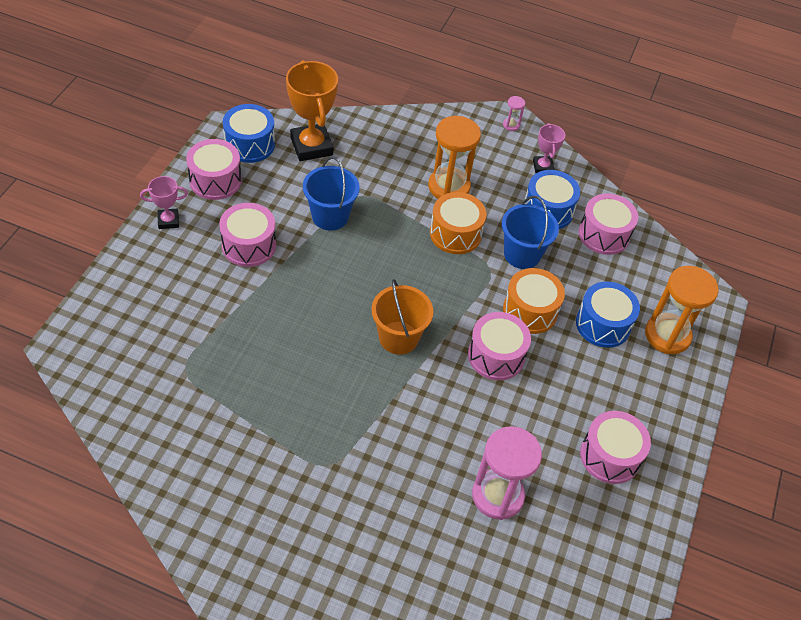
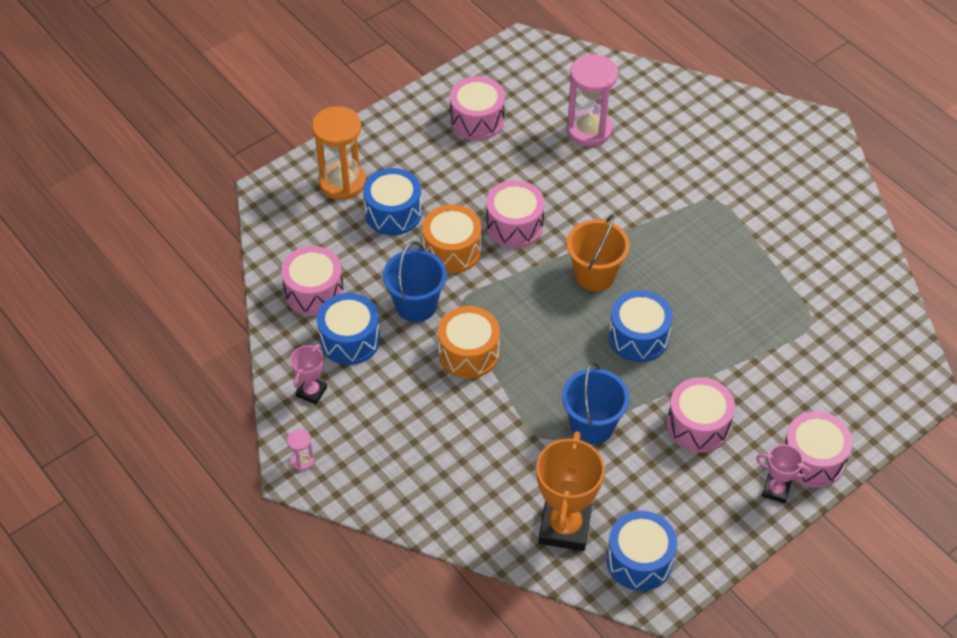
camera: 145 degrees left, 0 degrees up
pink drum [186,139,242,200] -> pink drum moved to [784,411,853,488]
orange hourglass [428,116,481,199] -> none
none -> blue drum [609,290,673,362]

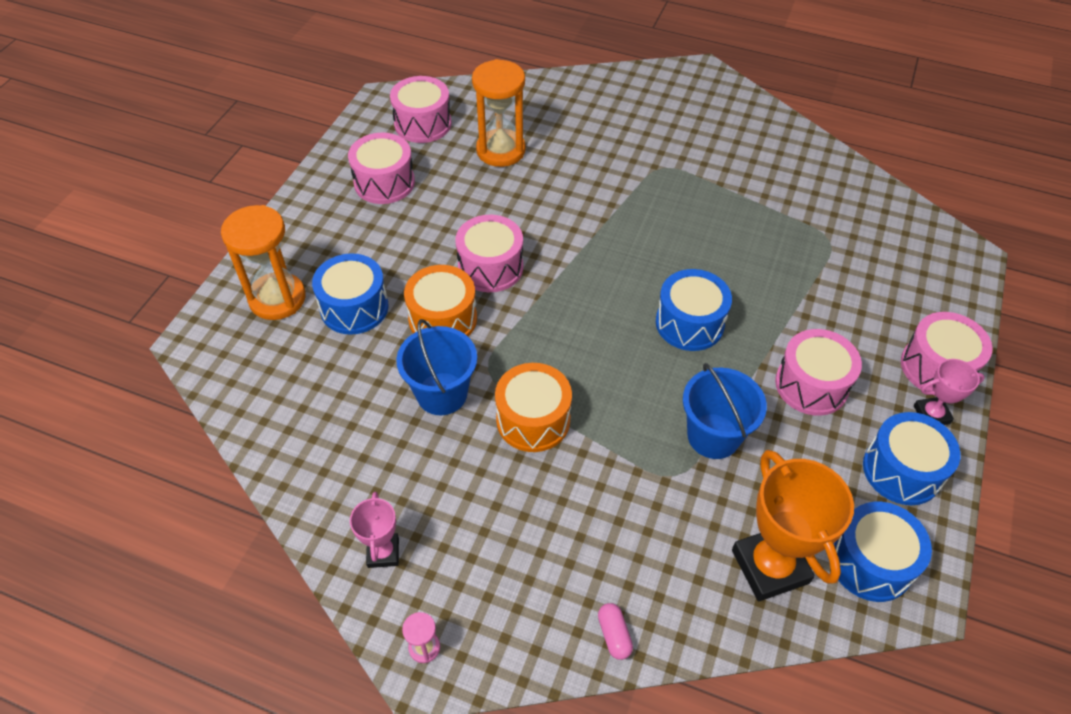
camera: 30 degrees left, 0 degrees up
pink drum [281,246,344,316] -> pink drum moved to [390,76,452,143]
blue drum [317,293,380,365] -> blue drum moved to [863,412,961,505]
pink hourglass [567,54,618,146] -> orange hourglass [472,59,526,167]
orange bucket [567,214,630,291] -> none
none -> pink capsule [598,603,633,660]

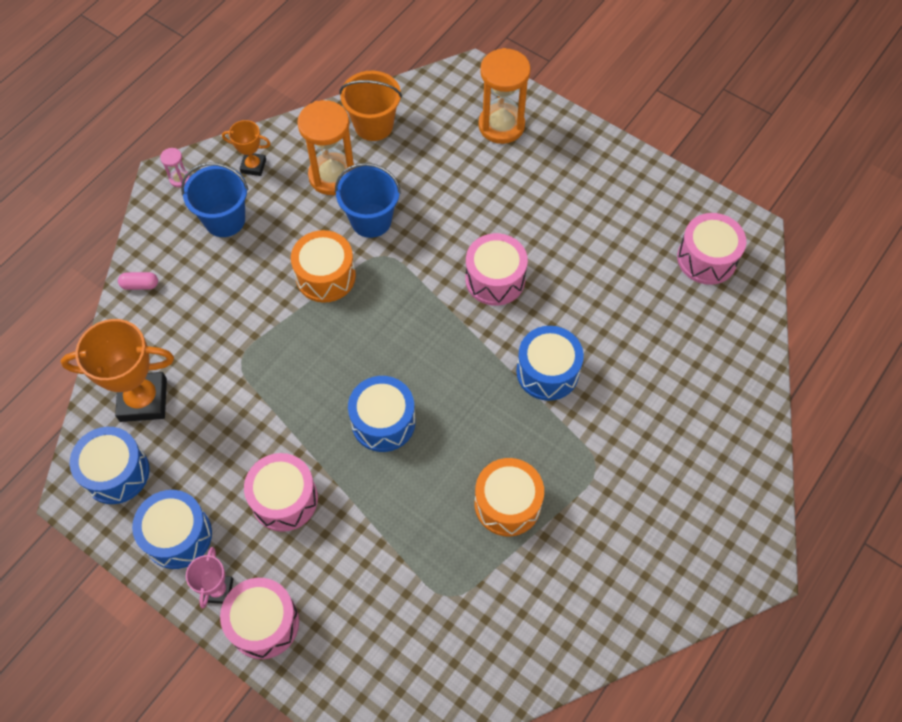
camera: 105 degrees right, 10 degrees up
blue drum [312,253,389,335] -> blue drum moved to [516,326,584,401]
pink drum [348,133,415,204] -> none
pink trophy [350,492,399,568] -> orange trophy [222,120,271,176]
orange drum [404,265,477,336] -> orange drum moved to [475,458,544,536]
orange hourglass [472,59,526,167] -> orange hourglass moved to [297,100,354,195]
blue bucket [683,363,767,459] -> blue bucket moved to [181,163,248,237]
none -> orange bucket [339,71,402,141]

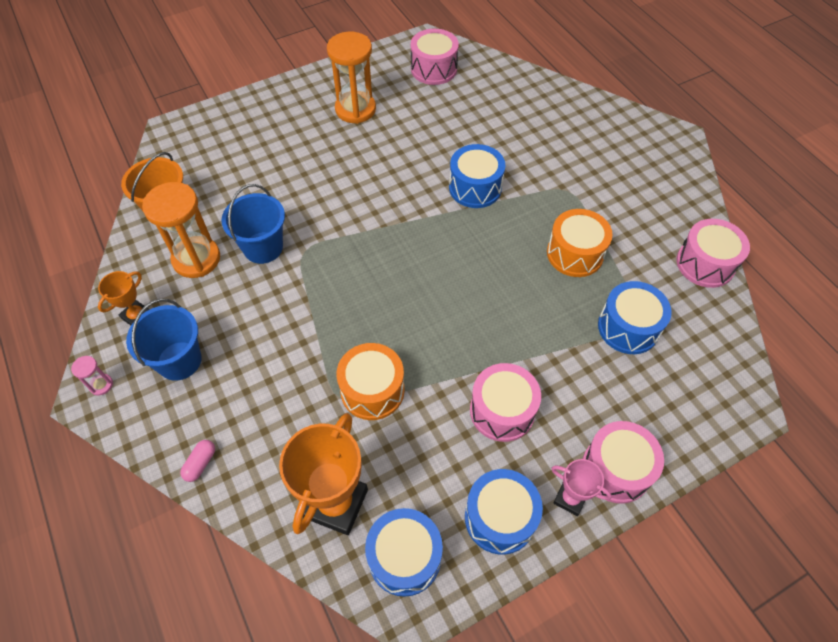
camera: 65 degrees left, 5 degrees down
orange drum [291,230,356,303] -> orange drum moved to [336,343,404,420]
blue drum [348,376,416,452] -> blue drum moved to [598,281,672,354]
pink drum [465,233,528,306] -> pink drum moved to [676,219,750,288]
orange hourglass [478,48,531,144] -> orange hourglass moved to [327,32,376,124]

